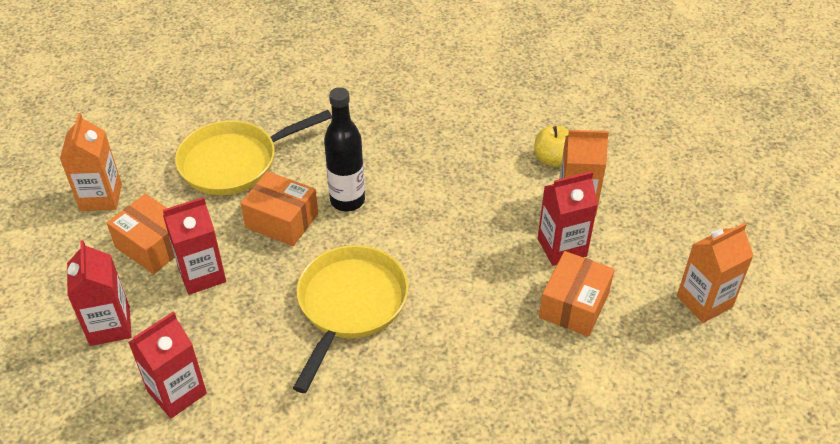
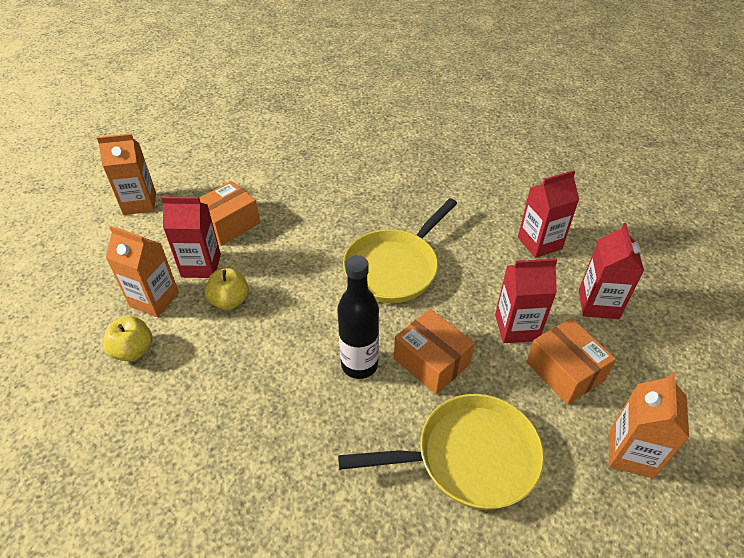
camera: 160 degrees left, 0 degrees up
none -> yellow apple [205,268,249,310]

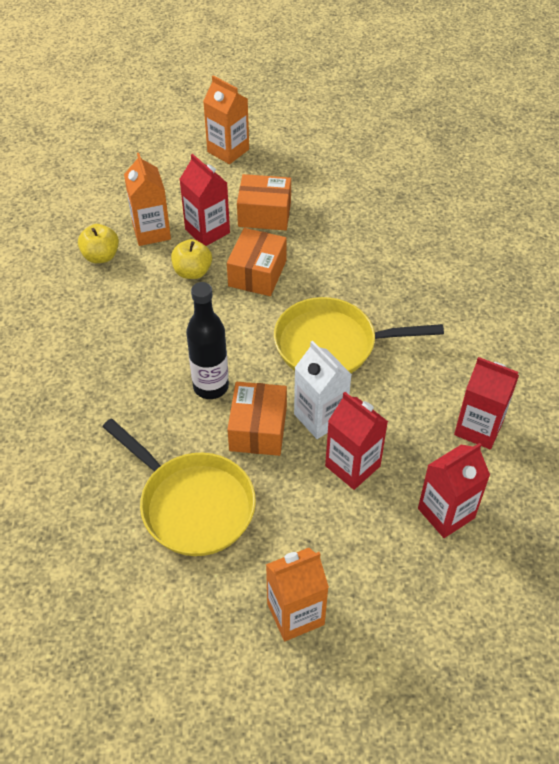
camera: 50 degrees right, 5 degrees up
orange box [526,318,616,405] -> orange box moved to [227,228,287,296]
none -> white carton [294,341,352,439]

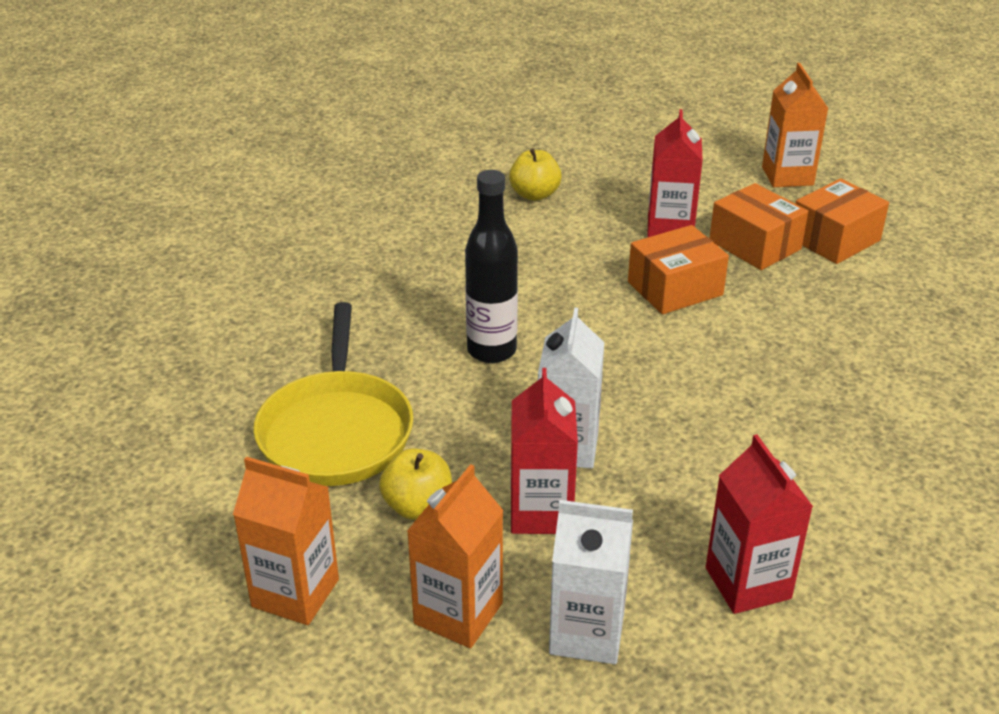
camera: 45 degrees right, 15 degrees down
orange carton [124,153,171,246] -> orange carton moved to [407,464,504,648]
yellow apple [171,239,212,279] -> yellow apple moved to [379,448,452,520]
orange box [227,382,287,456] -> orange box moved to [796,179,889,264]
yellow pan [274,297,444,373] -> none
red carton [418,443,490,538] -> white carton [549,500,633,664]

